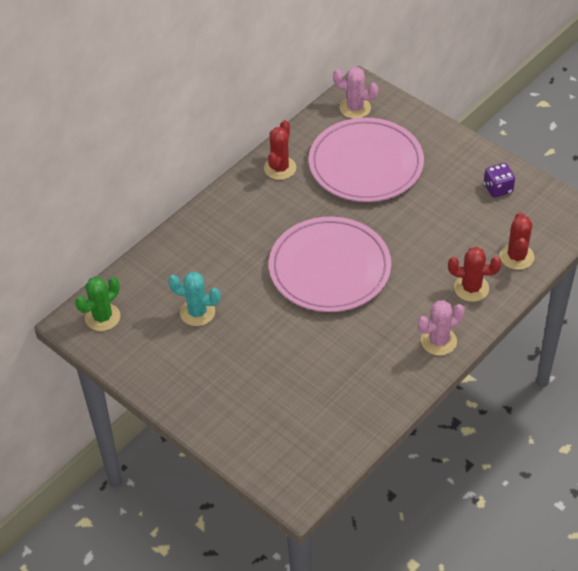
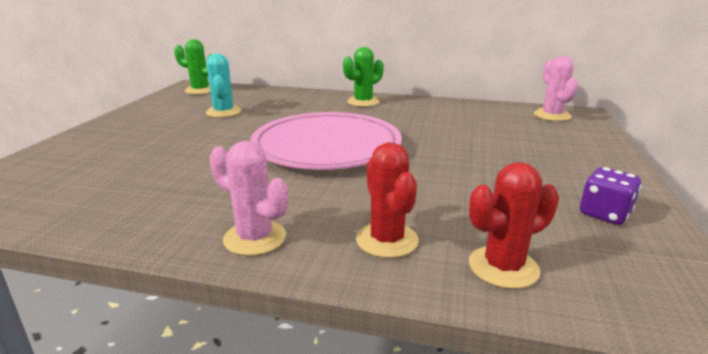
camera: 60 degrees right, 25 degrees down
red cactus [264,120,296,180] -> none
pink plate [309,118,424,202] -> none
none -> green cactus [343,47,384,107]

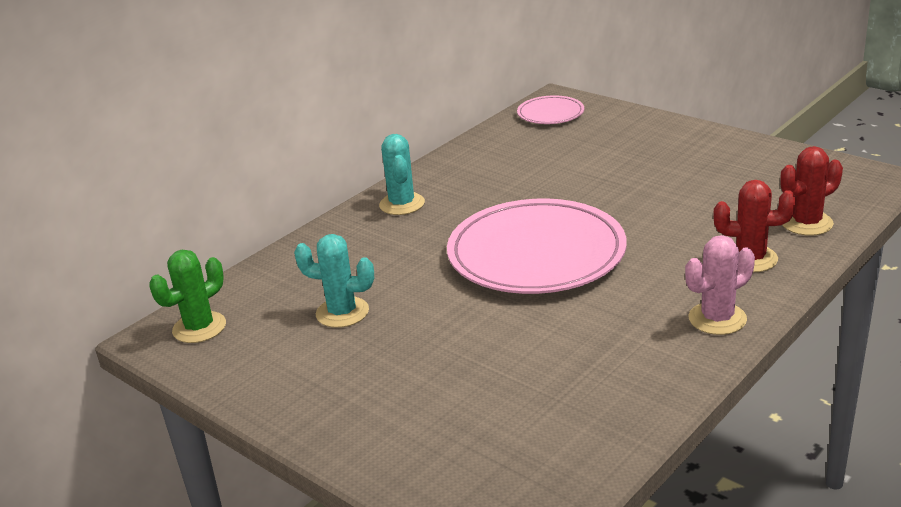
camera: 60 degrees left, 5 degrees up
green cactus [343,47,384,107] -> turquoise cactus [379,134,425,215]
red cactus [469,162,559,289] -> red cactus turned 60 degrees clockwise [780,146,843,236]
pink cactus [534,56,578,121] -> pink plate [517,95,584,124]
purple dice [580,167,642,225] -> none

